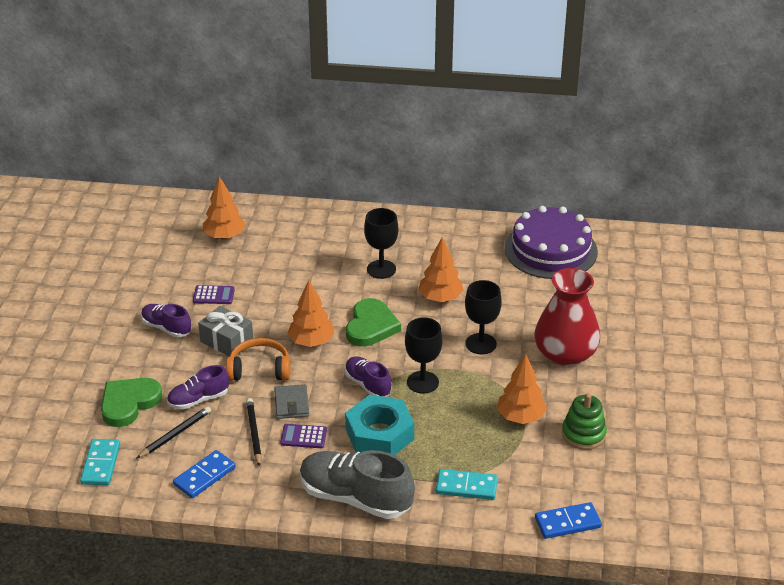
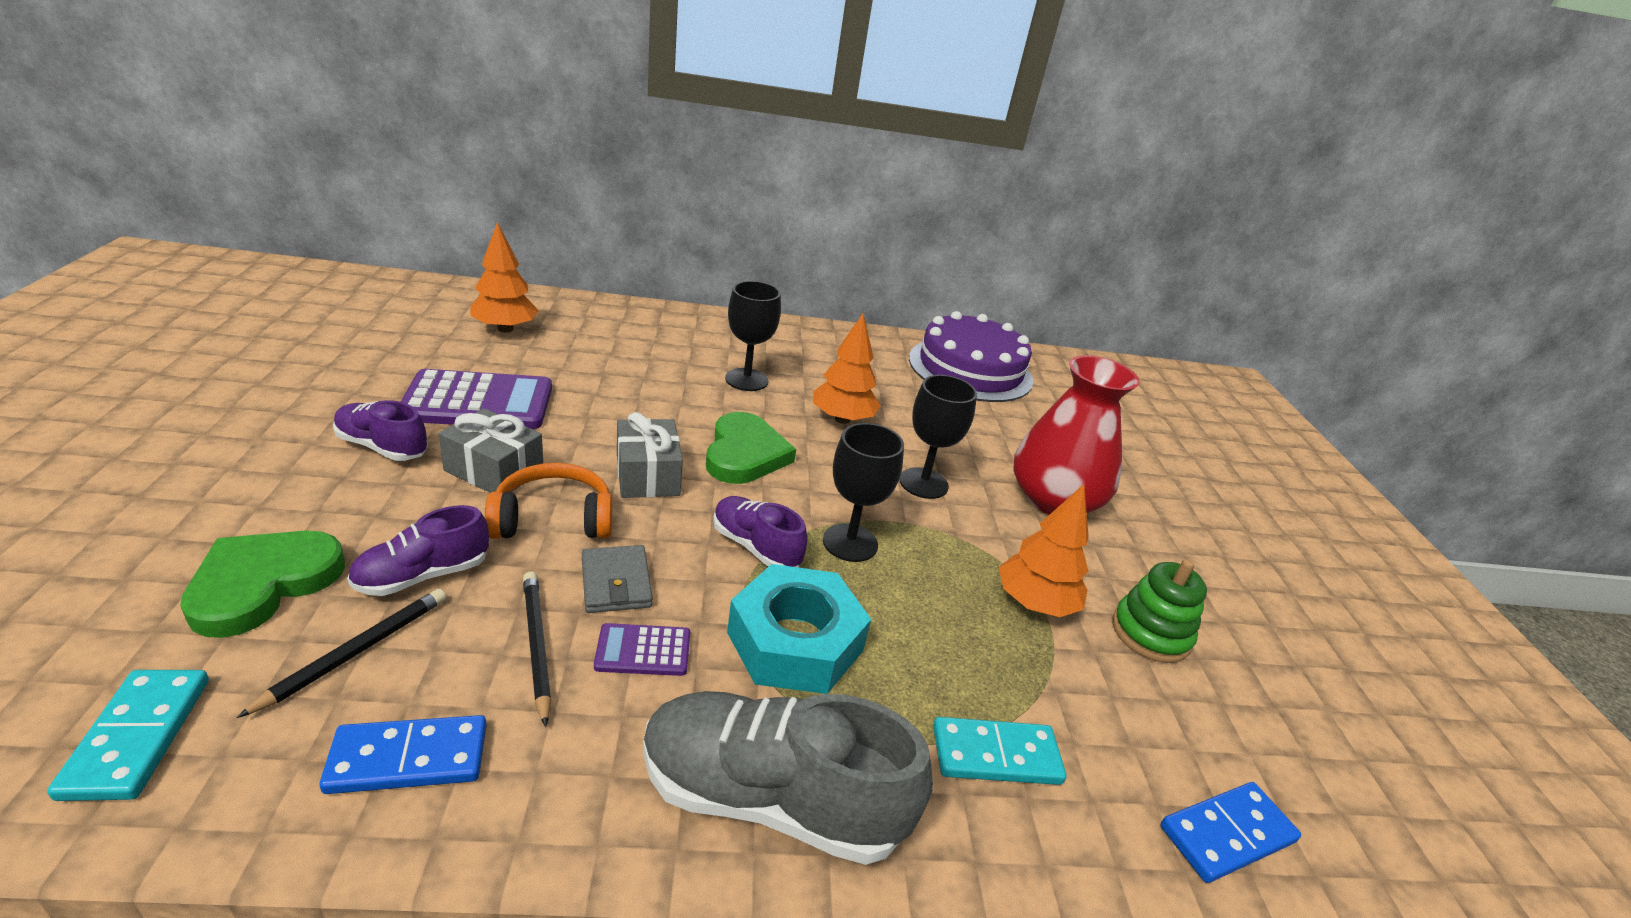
camera: 15 degrees left, 5 degrees down
blue domino [173,450,236,498] -> blue domino turned 45 degrees clockwise [319,715,486,794]
purple calculator [193,285,235,304] -> purple calculator [401,369,552,429], size x2.04
orange tree [287,280,335,347] -> grey gift [617,412,683,498]

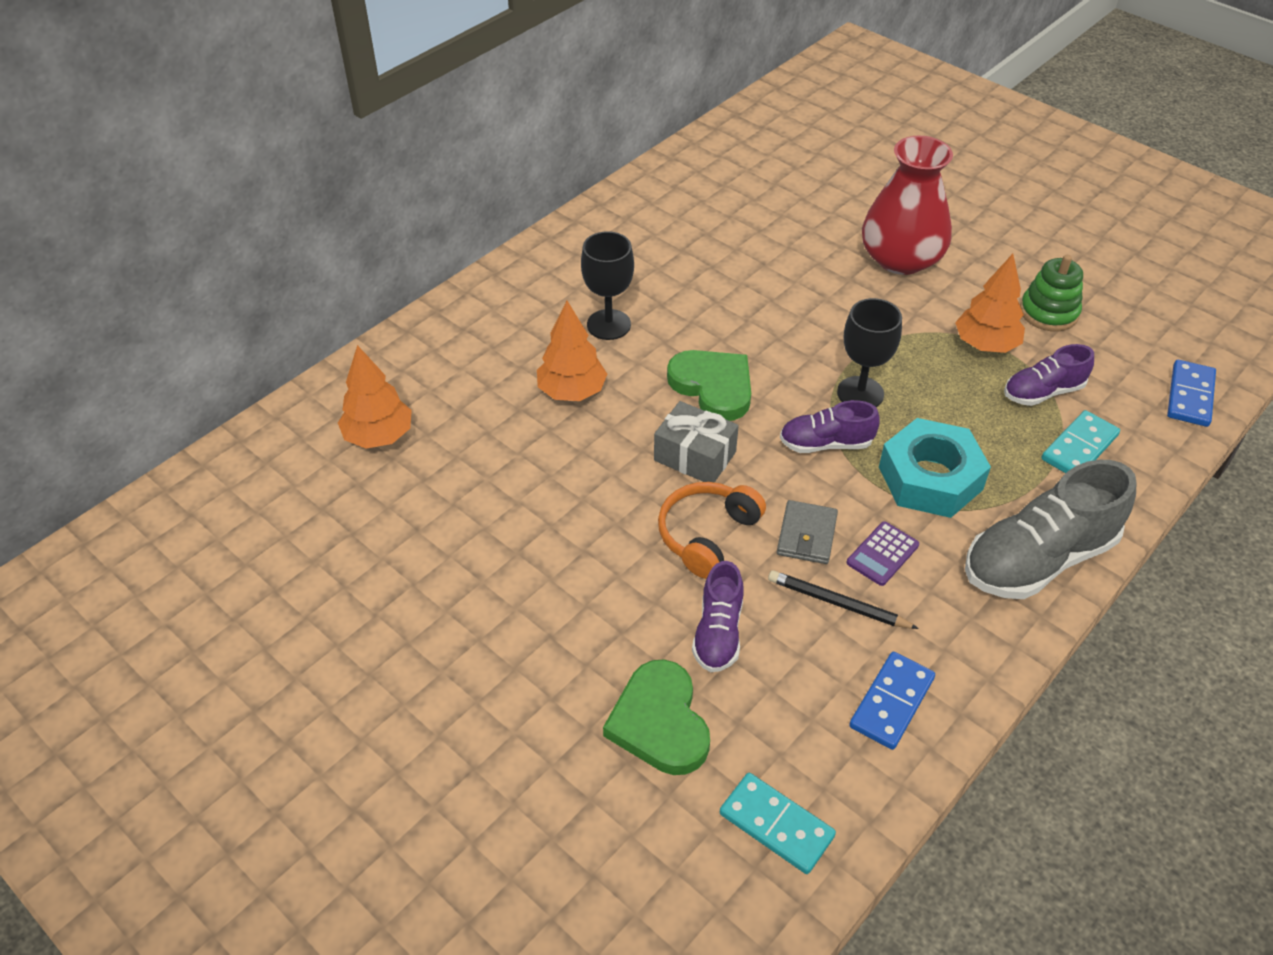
camera: 40 degrees left, 15 degrees up
black pencil [236,589,446,718] -> none
purple shoe [333,400,428,461] -> purple shoe moved to [1004,344,1094,406]
purple calculator [401,369,552,429] -> none
grey gift [438,408,543,493] -> none
grey wallet [582,545,653,613] -> grey wallet turned 75 degrees clockwise [777,500,838,564]
orange tree [813,313,881,424] -> orange tree moved to [537,301,607,401]
black goblet [900,375,977,499] -> none
purple cake [909,311,1033,402] -> none

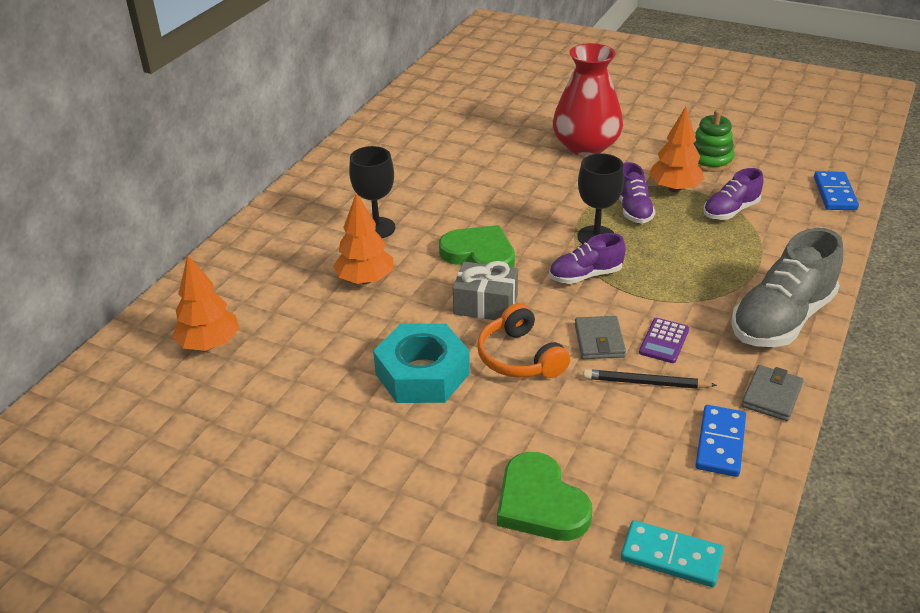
camera: 15 degrees left, 10 degrees down
orange headphones [658,482,766,579] -> orange headphones turned 45 degrees counterclockwise [477,303,570,378]
purple shoe [692,561,744,672] -> purple shoe moved to [619,162,656,224]
turquoise nut [879,418,991,518] -> turquoise nut moved to [373,324,470,403]
turquoise domino [1042,410,1120,473] -> none
none -> grey wallet [742,365,804,421]

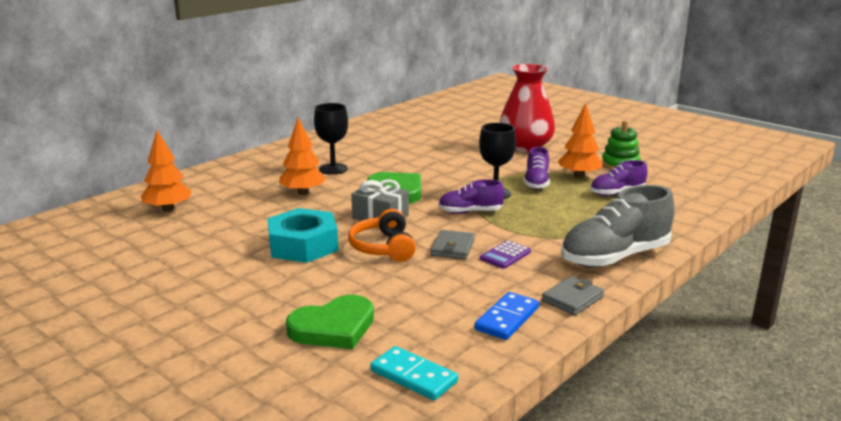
camera: 15 degrees right, 15 degrees down
green heart [497,452,592,541] -> green heart turned 105 degrees counterclockwise [286,295,374,349]
black pencil [583,369,717,389] -> none
blue domino [814,171,859,210] -> none

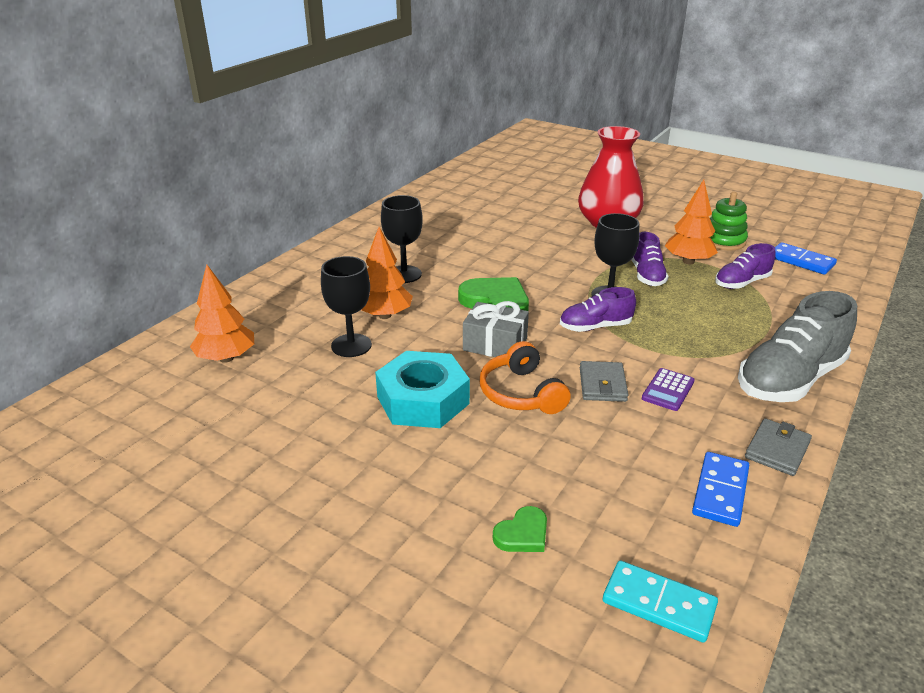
camera: 10 degrees left, 10 degrees up
green heart [286,295,374,349] -> green heart [493,506,547,552], size x0.54
none -> black goblet [321,256,372,357]
none -> blue domino [775,242,837,275]

